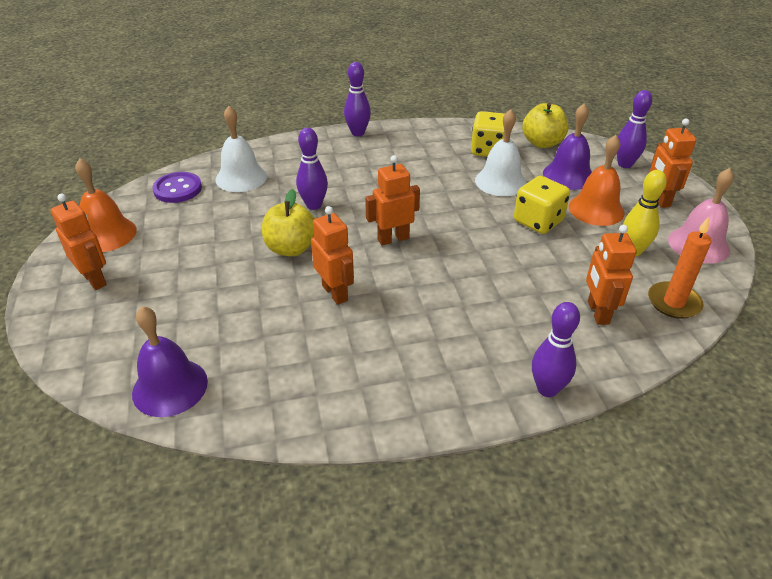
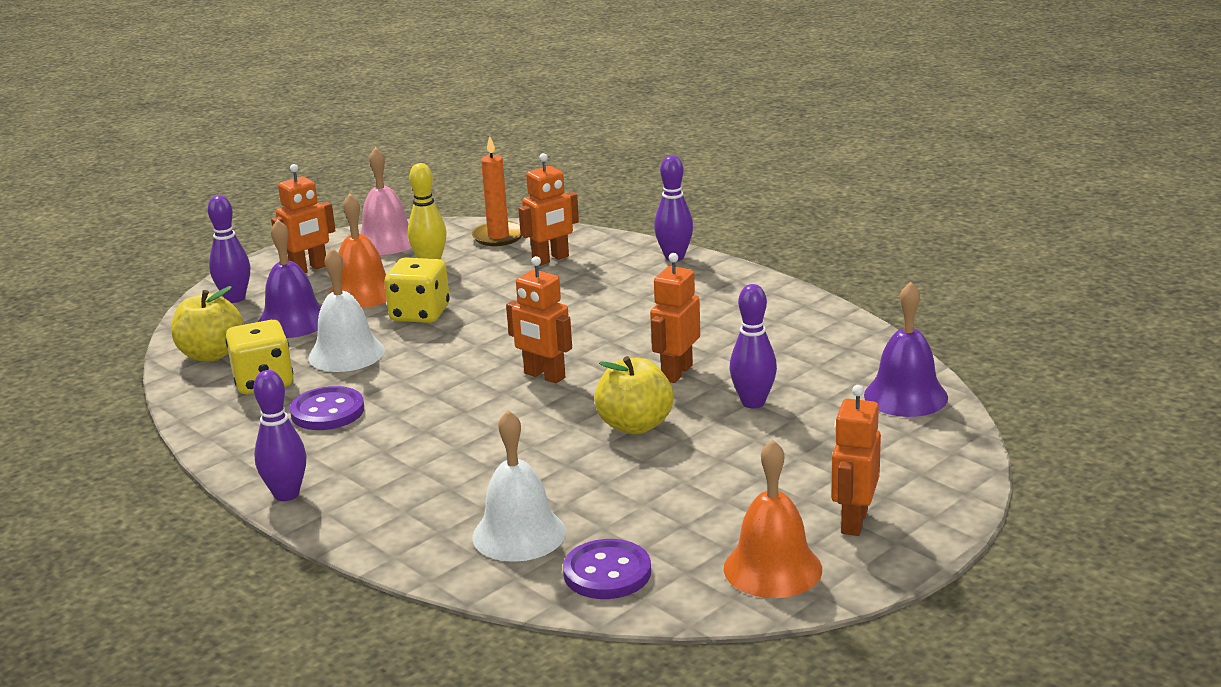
camera: 120 degrees left, 15 degrees down
purple bowling pin [296,128,328,210] -> purple bowling pin moved to [729,284,777,408]
none -> purple button [290,386,364,430]

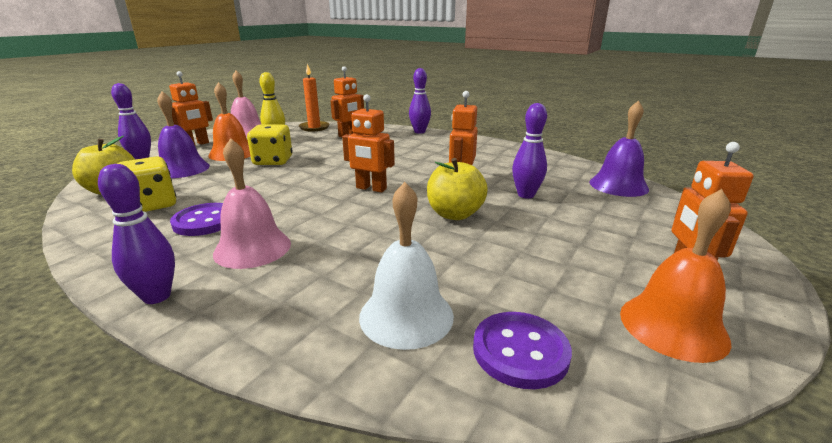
camera: 15 degrees left, 0 degrees up
white bell [308,248,385,372] -> none
none -> pink bell [213,138,291,269]

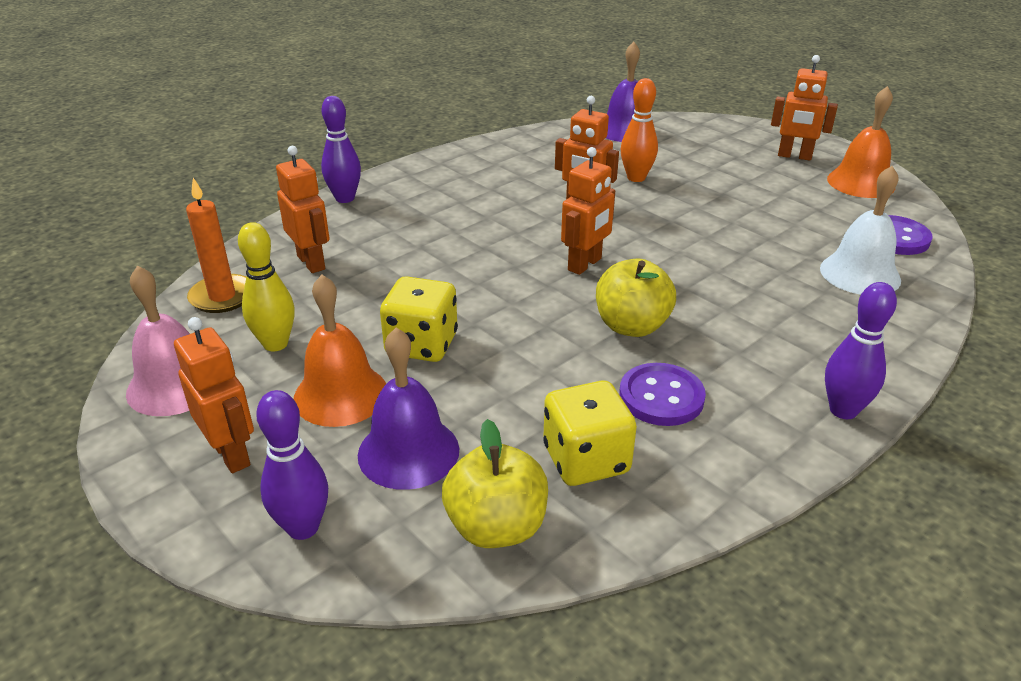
camera: 75 degrees left, 10 degrees up
pink bell [213,138,291,269] -> none
yellow apple [427,158,488,220] -> yellow apple moved to [596,259,676,337]
purple bowling pin [512,103,547,198] -> orange bowling pin [620,78,658,182]

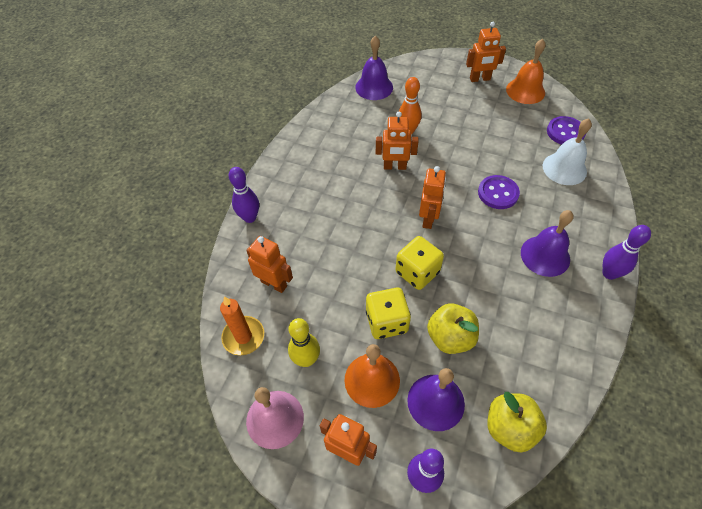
camera: 25 degrees left, 20 degrees up
yellow dice [543,381,637,486] -> yellow dice moved to [395,236,444,290]
yellow apple [596,259,676,337] -> yellow apple moved to [427,303,479,354]
purple button [619,363,706,426] -> purple button moved to [478,175,520,209]
none -> purple bell [521,210,573,277]

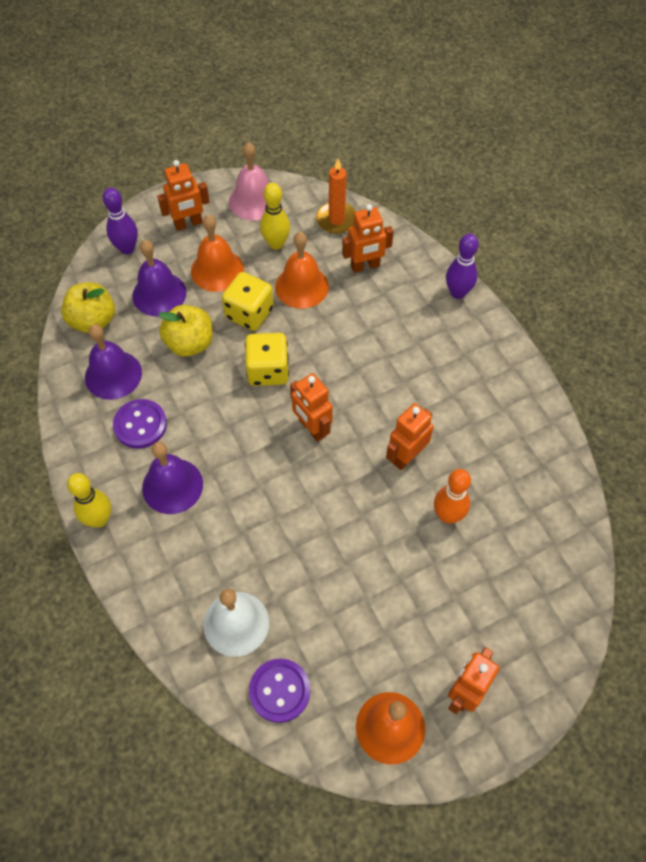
camera: 130 degrees right, 5 degrees up
purple bell [355,36,393,100] -> purple bell moved to [85,324,142,400]
purple button [478,175,520,209] -> purple button moved to [113,399,167,449]
purple bowling pin [603,225,651,280] -> yellow bowling pin [67,473,111,528]
none -> orange bell [275,232,329,309]

